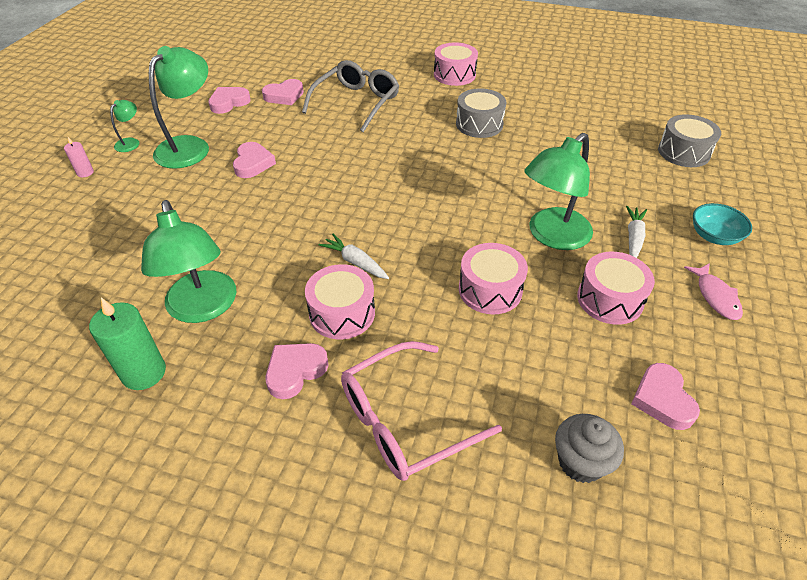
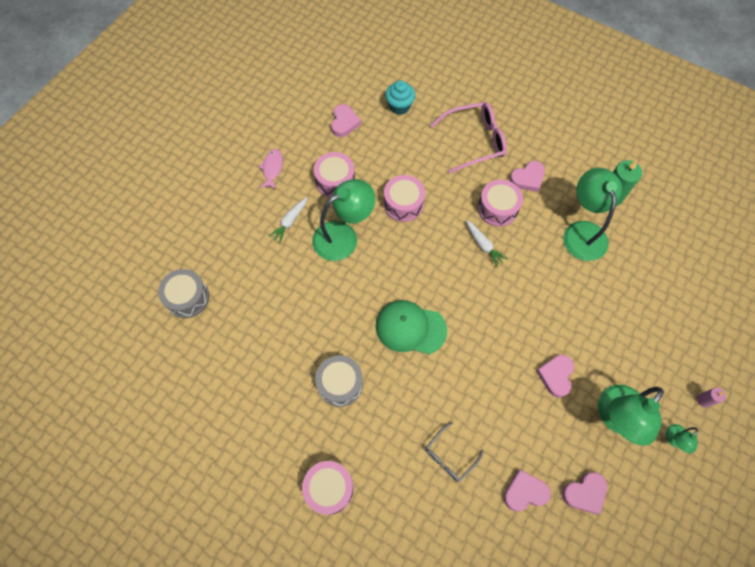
camera: 165 degrees left, 20 degrees up
grey glasses [302,60,399,132] -> grey glasses [425,422,484,482], size x0.58
grey cupcake [555,414,624,483] -> turquoise cupcake [385,80,415,115]
turquoise bowl [693,203,752,245] -> none
none -> green cap [376,300,447,354]

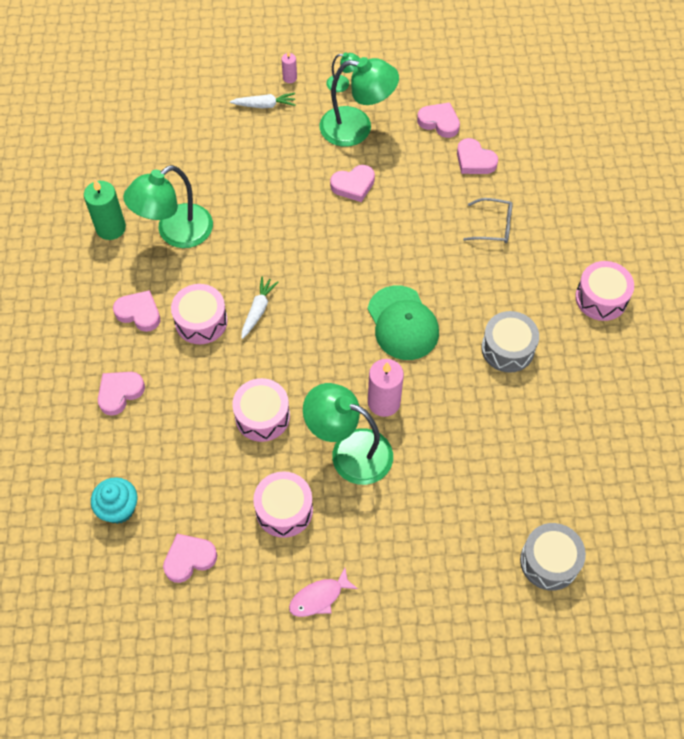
camera: 125 degrees left, 5 degrees down
white carrot [268,197,308,243] -> white carrot moved to [230,93,296,108]
pink glasses [430,102,507,174] -> pink heart [98,372,145,416]
none -> pink candle [368,359,404,417]

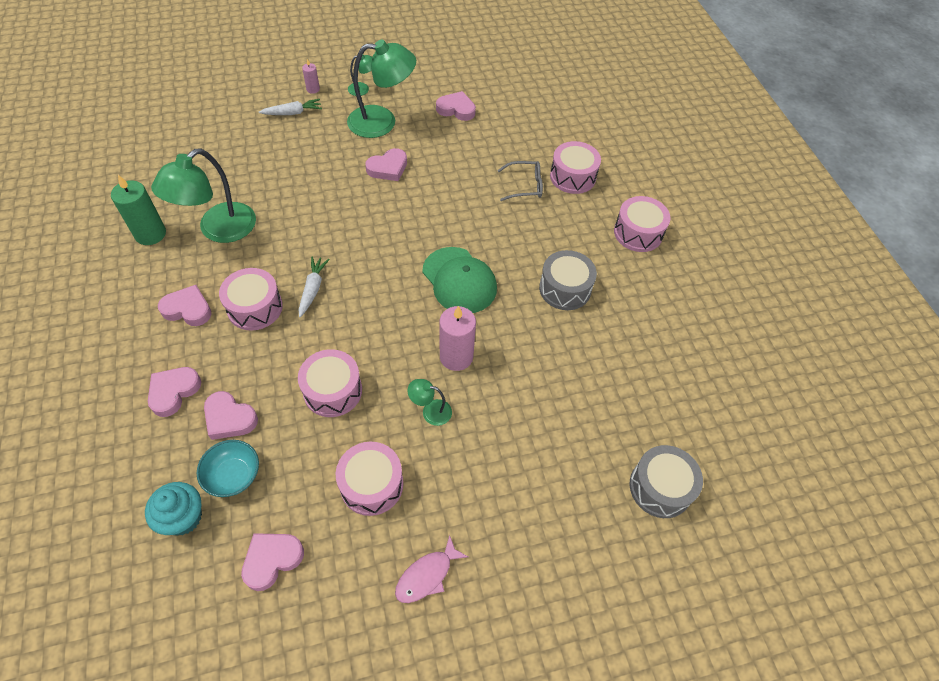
camera: 15 degrees left, 5 degrees down
green lamp [303,383,393,485] -> green lamp [407,379,452,426], size x0.45
pink heart [457,138,498,174] -> pink heart moved to [204,391,258,440]
none -> turquoise bowl [197,440,259,497]
none -> pink drum [550,141,601,194]

